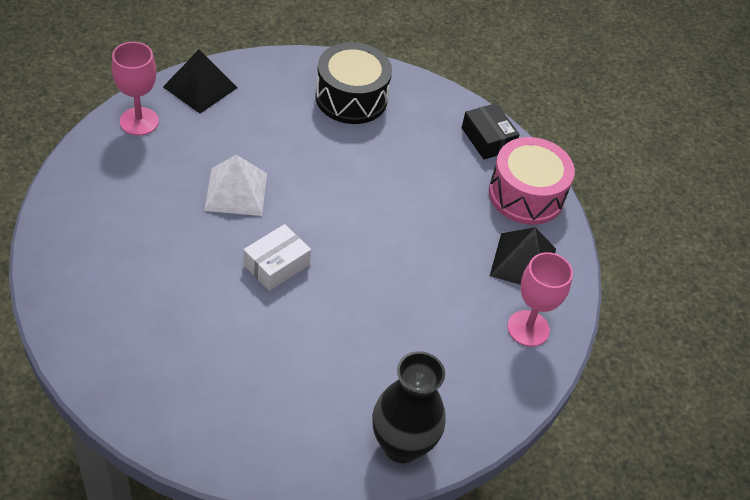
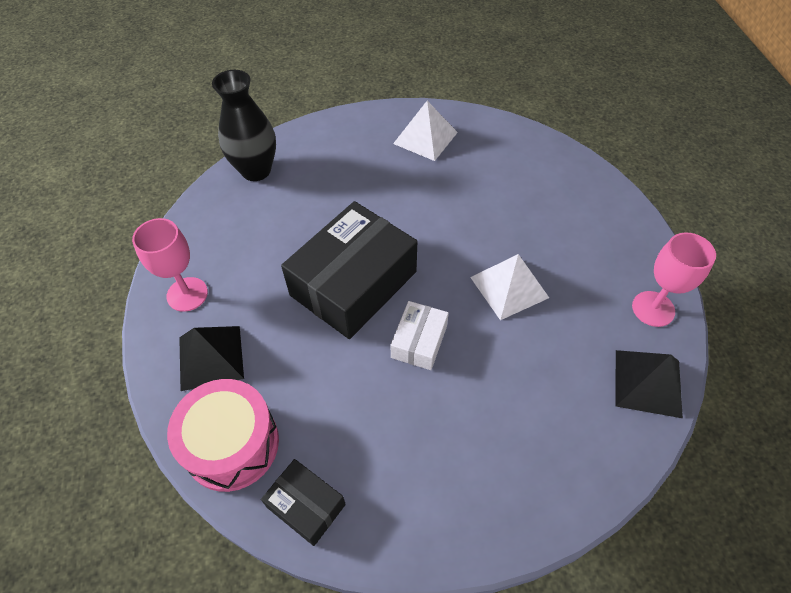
camera: 160 degrees right, 5 degrees up
white box [243,224,311,291] -> white box moved to [390,301,449,370]
black drum [315,42,392,124] -> none
none -> black box [281,201,417,339]
none -> white pyramid [393,101,458,161]

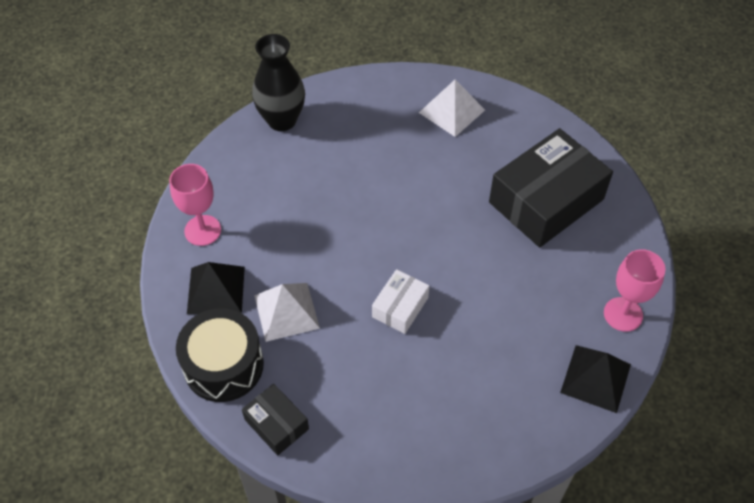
camera: 10 degrees right, 0 degrees up
pink drum [167,379,279,492] -> black drum [176,308,264,402]
black box [281,201,417,339] -> black box moved to [489,128,613,247]
white pyramid [470,254,549,320] -> white pyramid moved to [254,283,320,342]

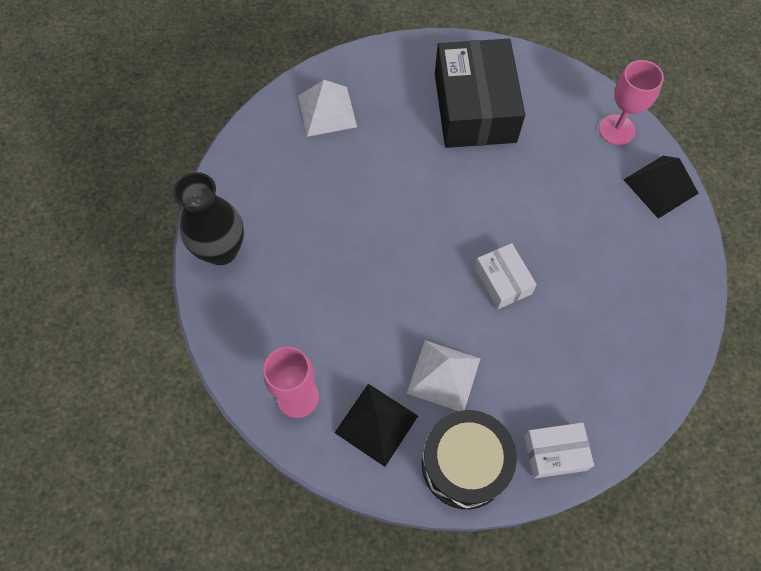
camera: 55 degrees left, 10 degrees up
black box [242,384,309,456] -> white box [524,423,594,479]

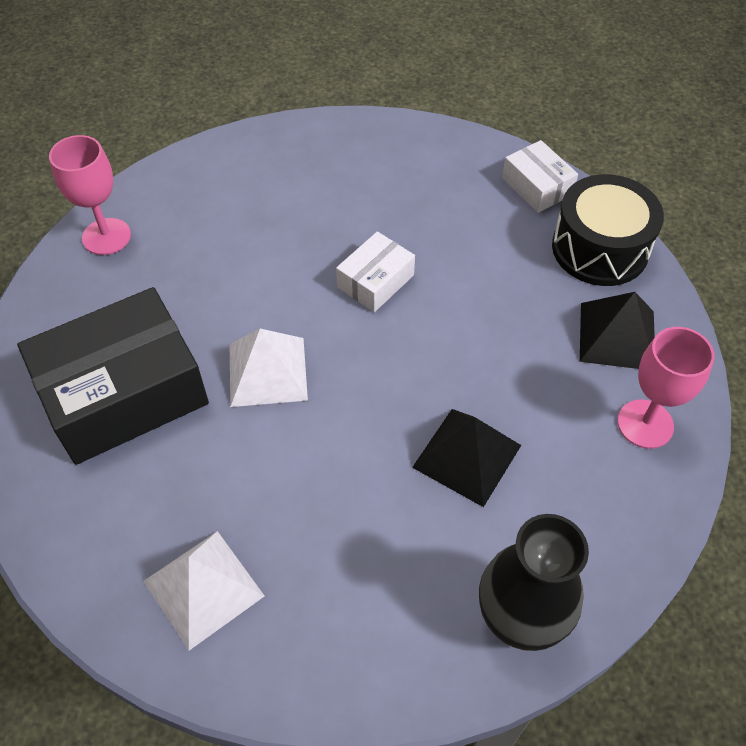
camera: 115 degrees left, 10 degrees down
white pyramid [407,340,481,411] -> white pyramid moved to [230,329,308,407]
black pyramid [623,156,699,219] -> black pyramid moved to [412,409,521,507]

